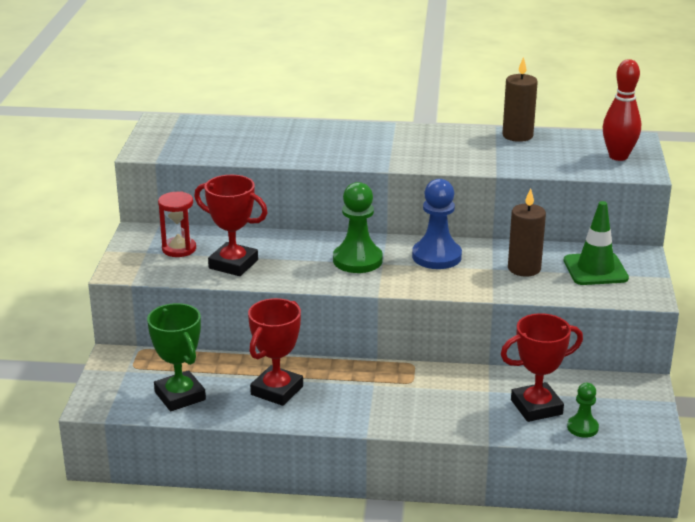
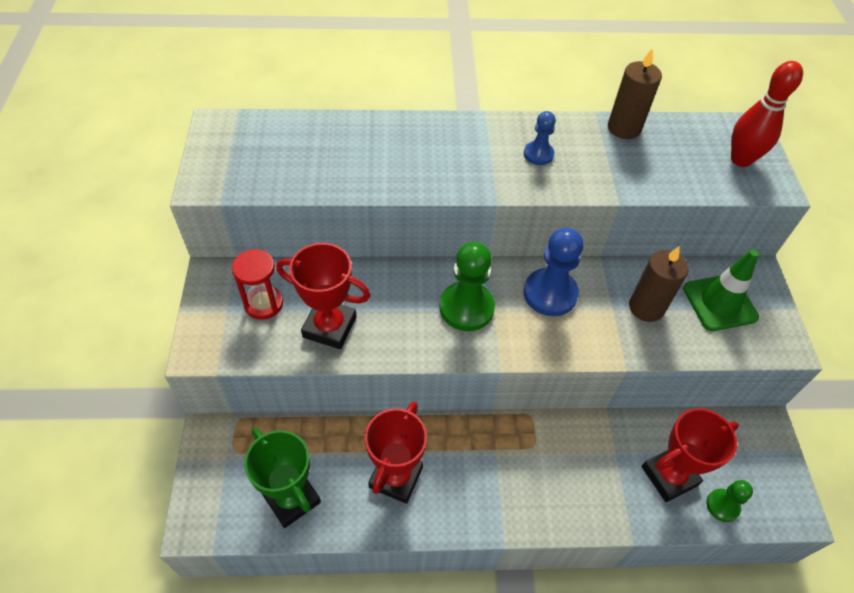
camera: 10 degrees left, 25 degrees up
none -> blue pawn [524,111,556,165]

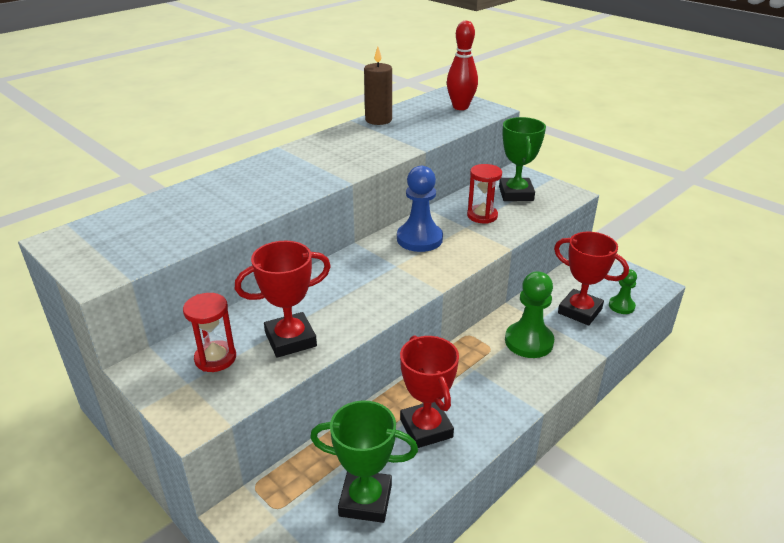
camera: 40 degrees left, 20 degrees down
green pawn [439,242,495,331] -> green pawn moved to [505,271,554,358]
blue pawn [524,111,556,165] -> none
brown candle [629,246,689,322] -> red hourglass [467,164,502,224]
red trophy [642,408,739,502] -> red trophy turned 75 degrees counterclockwise [554,232,629,326]
green traffic cone [683,249,759,331] -> green trophy [499,117,546,201]

